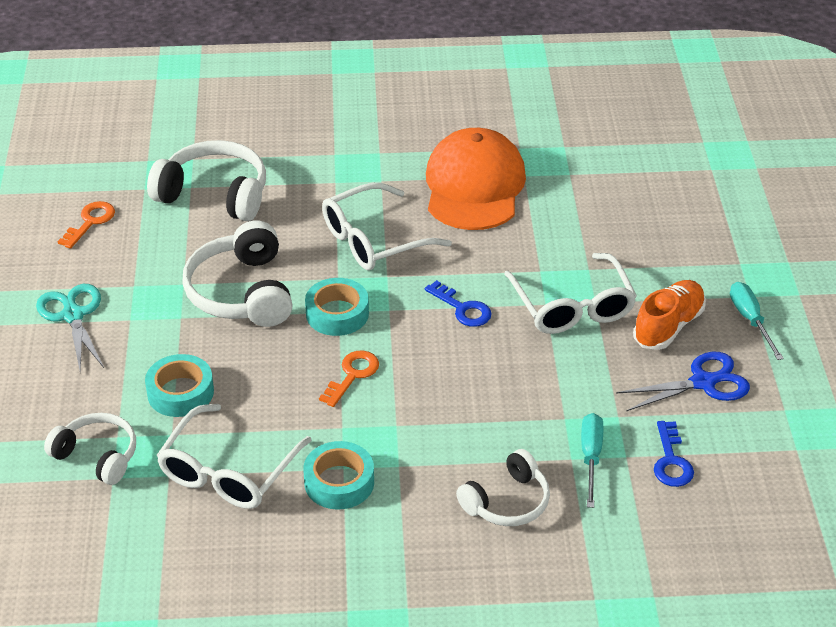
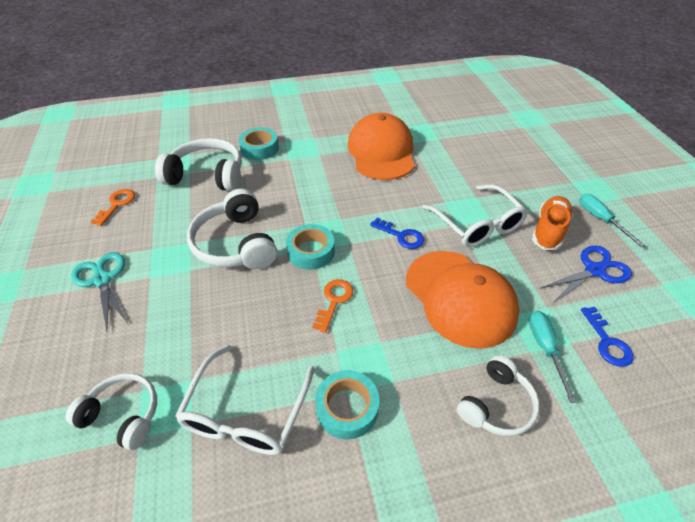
camera: 10 degrees left, 5 degrees up
turquoise tape [145,354,214,417] -> turquoise tape moved to [239,128,279,160]
white glasses [322,183,452,270] -> none
none -> orange cap [406,251,520,349]

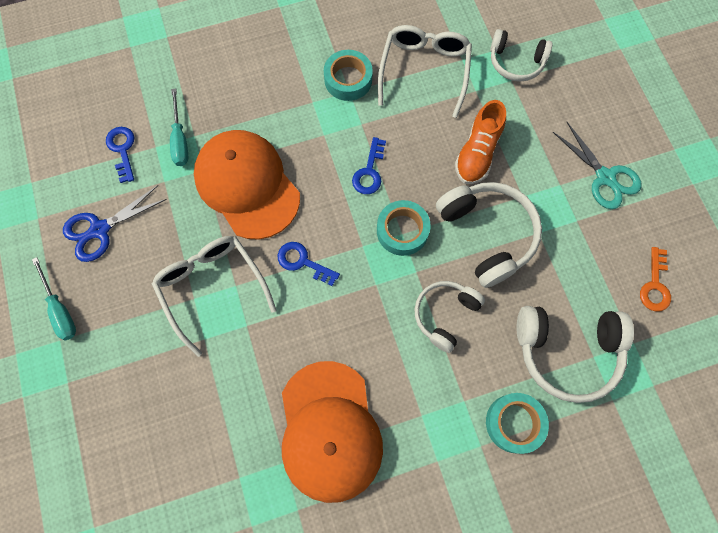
camera: 175 degrees right, 25 degrees up
orange key [312,279,353,333] -> blue key [352,137,386,194]
white headphones [457,355,540,436] -> white headphones moved to [414,281,485,353]
orange shoe [532,196,573,250] -> orange shoe moved to [455,100,506,184]

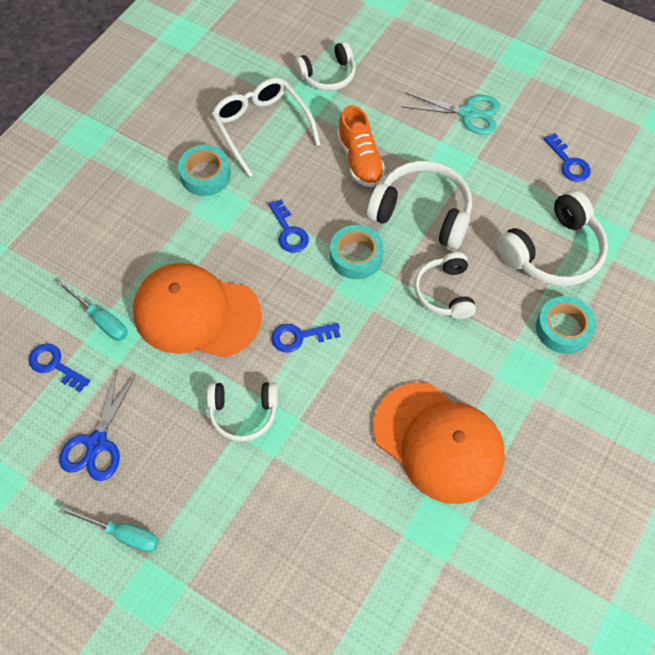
camera: 40 degrees left, 10 degrees down
white glasses [152,236,277,357] -> white headphones [207,382,278,442]
orange key [640,247,671,312] -> blue key [544,133,591,182]

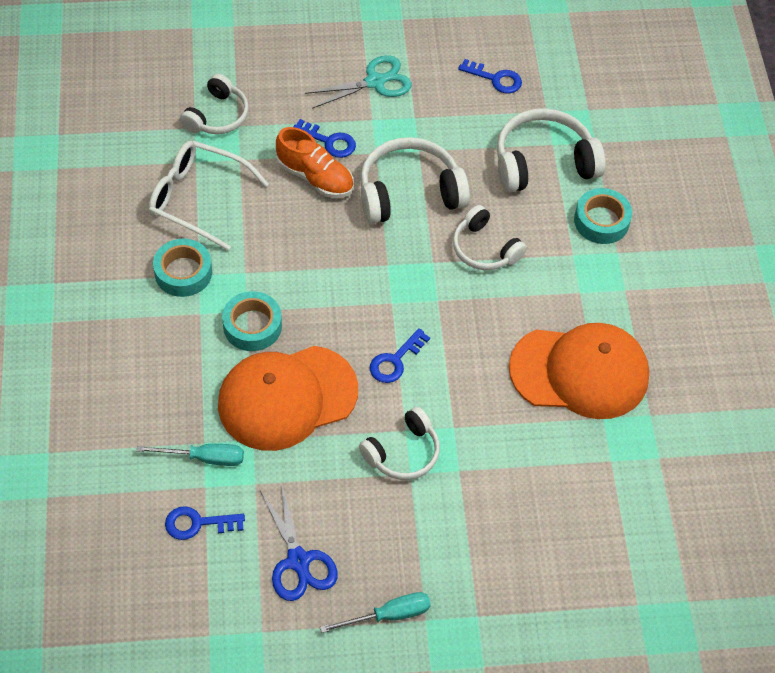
camera: 40 degrees left, 5 degrees down
blue key [268,199,309,253] -> blue key moved to [293,119,356,158]
turquoise tape [330,225,384,279] -> turquoise tape moved to [222,291,282,351]
white headphones [496,189,608,286] -> white headphones turned 120 degrees counterclockwise [497,108,606,193]

